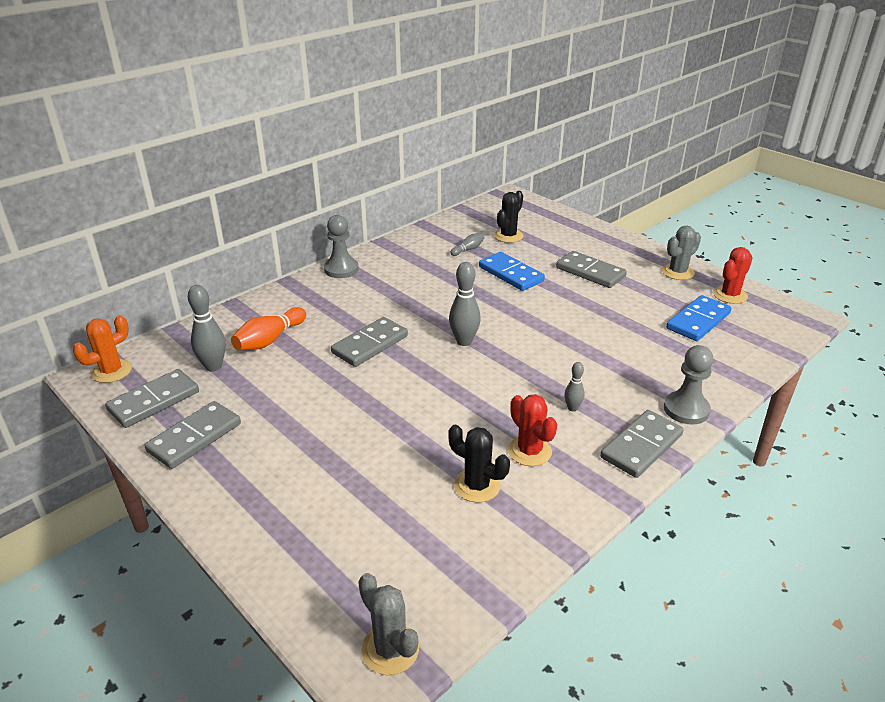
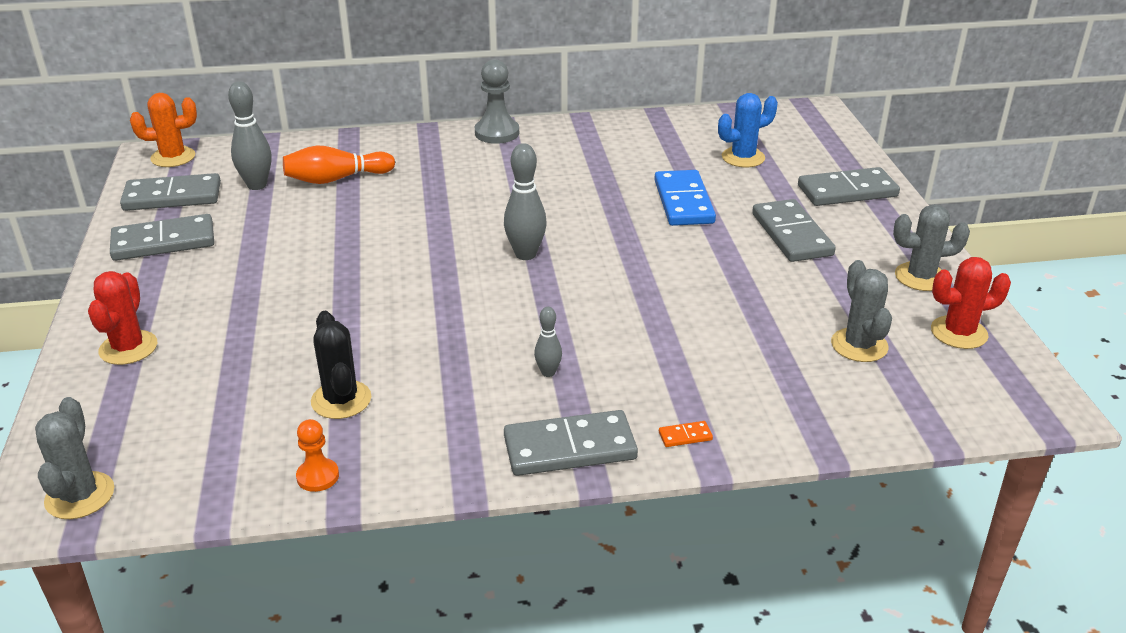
camera: 35 degrees right, 0 degrees up
grey domino [331,317,408,367] -> grey domino moved to [798,167,900,206]
grey bowling pin [450,233,485,256] -> none
black cactus [494,191,524,243] -> blue cactus [718,93,778,167]
red cactus [508,394,557,466] -> red cactus moved to [88,271,157,365]
grey pawn [664,345,713,424] -> orange domino [659,421,713,447]
blue domino [666,295,732,341] -> grey cactus [831,260,892,362]
none -> orange pawn [296,419,339,492]

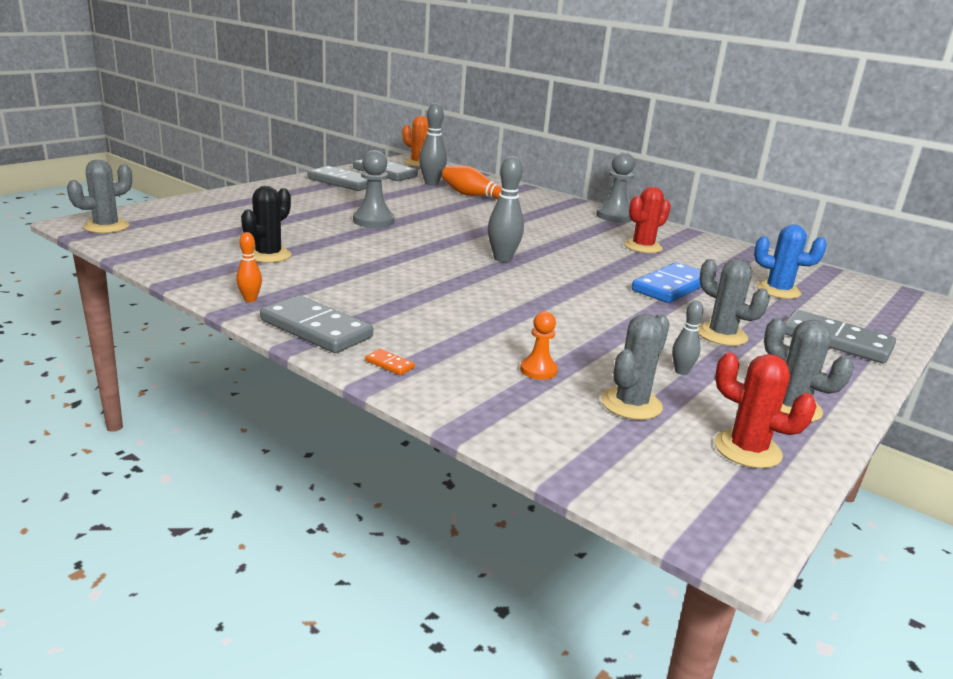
camera: 45 degrees right, 10 degrees down
red cactus [88,271,157,365] -> red cactus moved to [624,187,671,253]
orange pawn [296,419,339,492] -> orange pawn moved to [520,311,558,380]
grey bowling pin [534,307,562,377] -> grey bowling pin moved to [672,300,703,375]
grey domino [752,199,836,262] -> grey cactus [698,259,770,346]
none -> orange bowling pin [236,232,262,302]
none -> grey pawn [353,150,395,228]

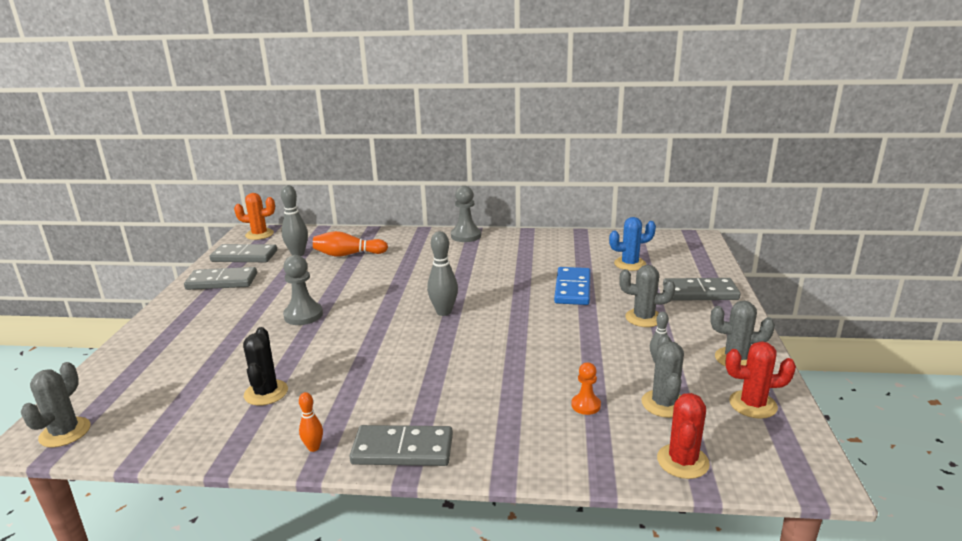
camera: 30 degrees left, 0 degrees up
orange domino [365,349,415,375] -> none
red cactus [624,187,671,253] -> red cactus moved to [657,393,710,479]

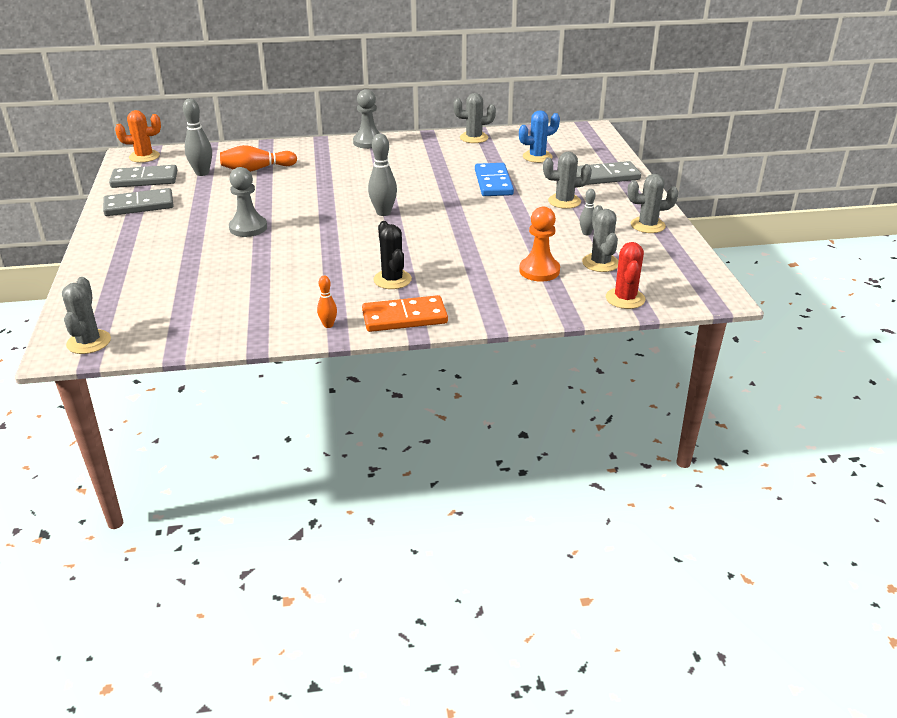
camera: 15 degrees left, 10 degrees up
black cactus [243,327,288,406] -> black cactus moved to [373,221,412,289]
grey domino [350,425,453,466] -> orange domino [362,295,448,332]
orange pawn [571,362,601,415] -> orange pawn [519,207,560,282], size x1.67
red cactus [725,341,796,419] -> none
none -> grey cactus [454,93,496,143]

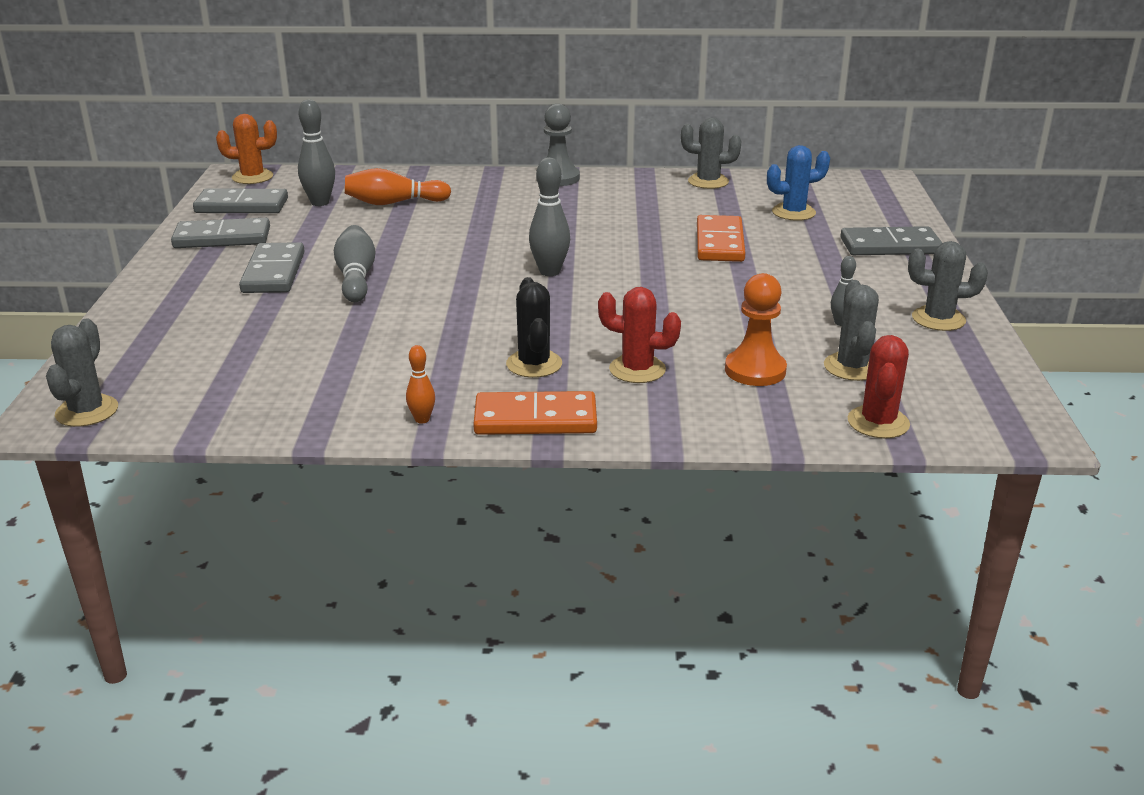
camera: 10 degrees right, 5 degrees down
grey pawn [229,167,267,237] -> grey bowling pin [334,225,376,302]
blue domino [475,163,514,196] -> orange domino [697,215,745,262]
grey cactus [543,152,592,209] -> none
none -> grey domino [239,242,305,293]
none -> red cactus [598,287,681,383]

